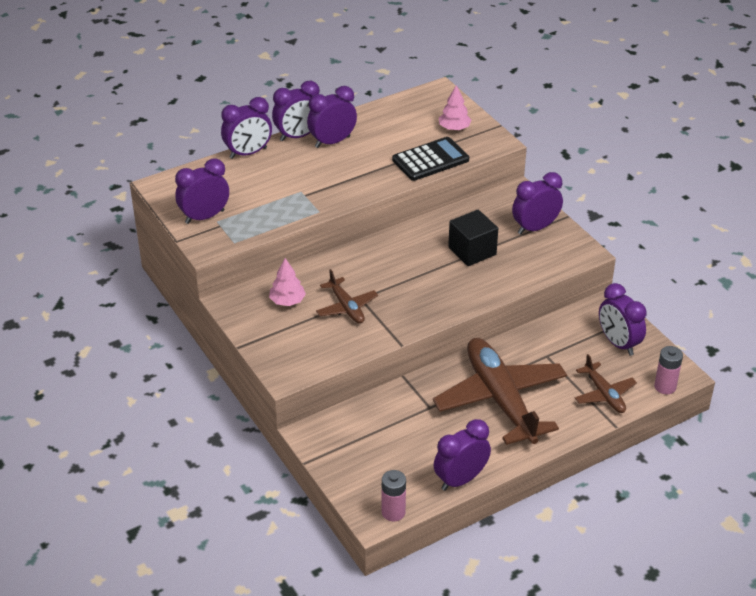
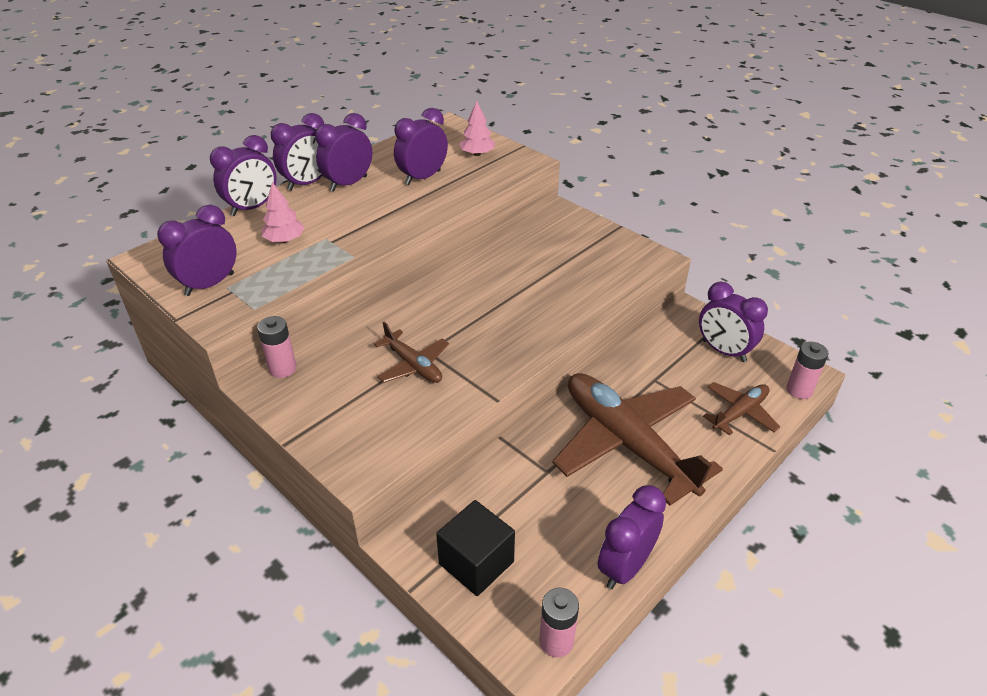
camera: 15 degrees left, 0 degrees up
pink tree [269,258,306,306] -> pink tree moved to [262,182,305,243]
black calculator [392,137,469,181] -> none
black cube [448,210,498,266] -> black cube moved to [436,500,515,596]
purple clock [512,172,563,234] -> purple clock moved to [394,108,448,185]
brown plane [575,354,637,413] -> brown plane turned 90 degrees counterclockwise [703,382,780,436]
none -> pink battery [257,316,297,378]

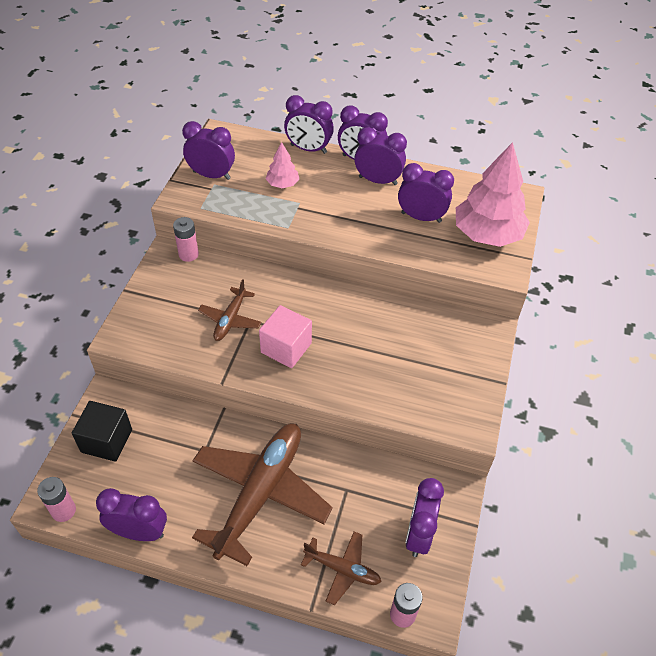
camera: 60 degrees right, 10 degrees up
pink tree [459,101,495,156] -> pink tree [456,142,530,247], size x2.08
none -> pink cube [259,305,312,368]

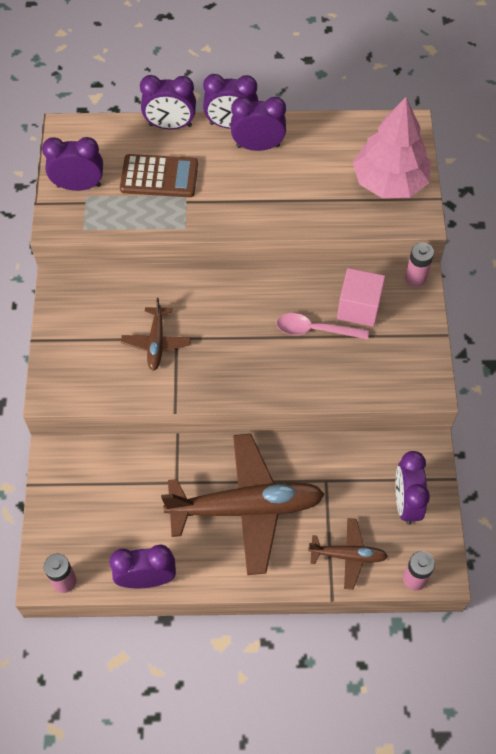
camera: 15 degrees left, 10 degrees up
black cube [72,401,132,462] -> none
pink battery [173,217,199,262] -> pink battery moved to [405,243,434,287]
brown plane [192,423,333,566] -> brown plane turned 75 degrees clockwise [161,434,325,575]
pink cube [259,305,312,368] -> pink cube moved to [337,268,385,327]
pink tree [266,142,299,188] -> brown calculator [120,154,198,197]
purple clock [398,163,454,223] -> none
none -> pink spoon [276,313,369,340]

